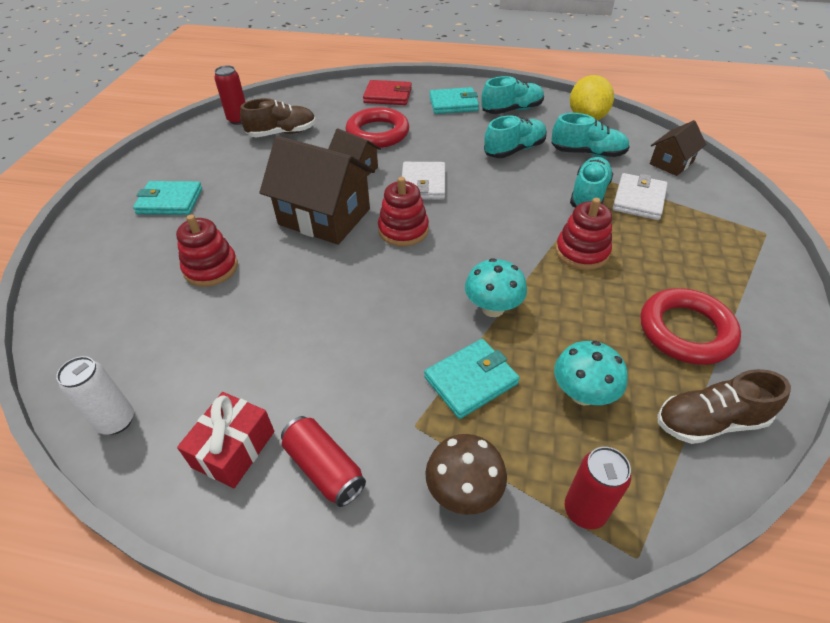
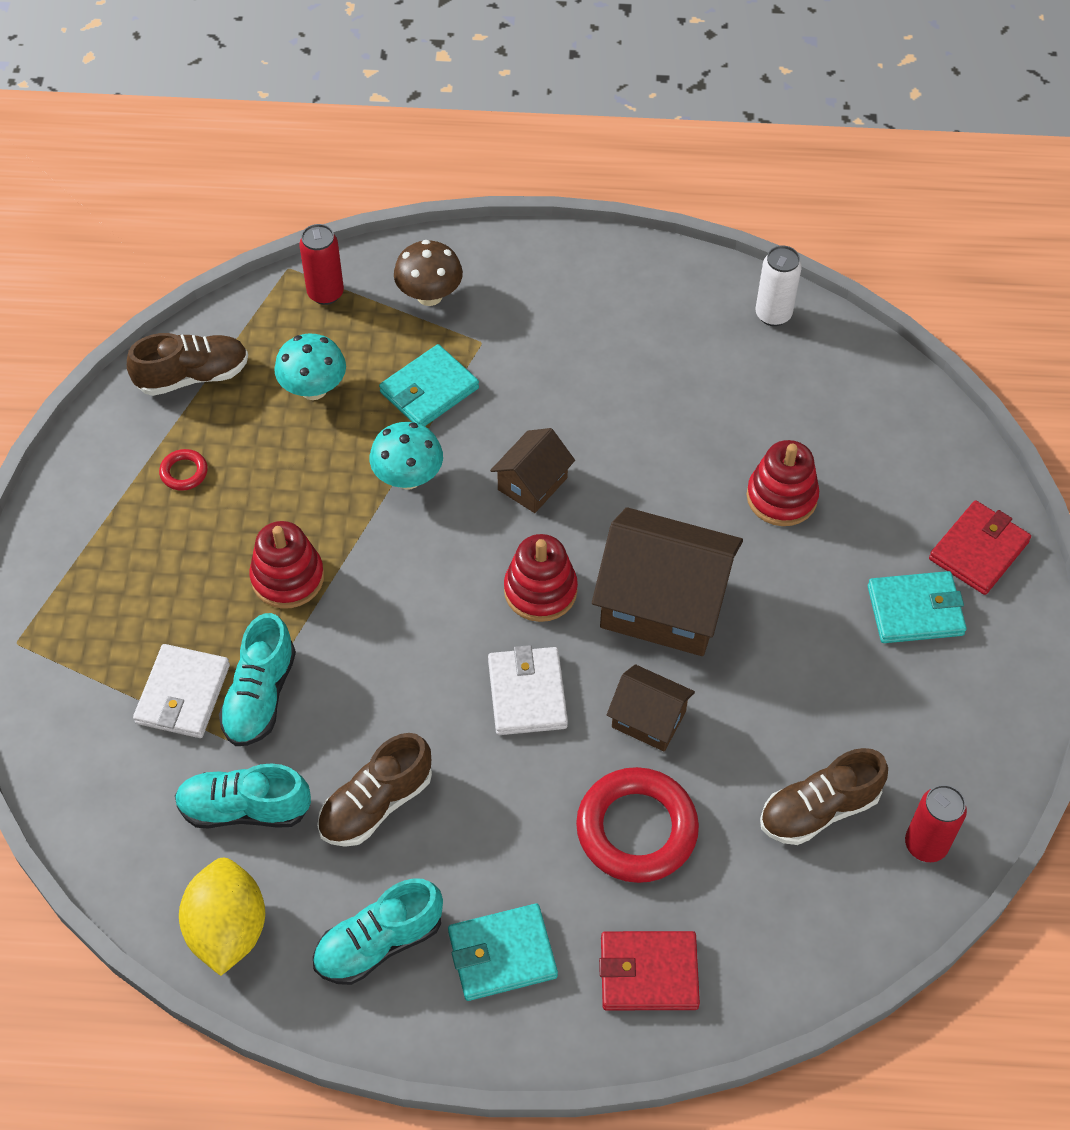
camera: 170 degrees right, 10 degrees up
red gift [177,392,274,488] -> none
red can [281,416,366,507] -> none
turquoise shoe [484,115,547,158] -> brown shoe [317,733,432,847]
red ring [641,288,741,365] -> red ring [159,449,208,491], size x0.44
brown house [650,120,706,176] -> brown house moved to [490,428,575,513]
none -> red wallet [929,500,1031,595]

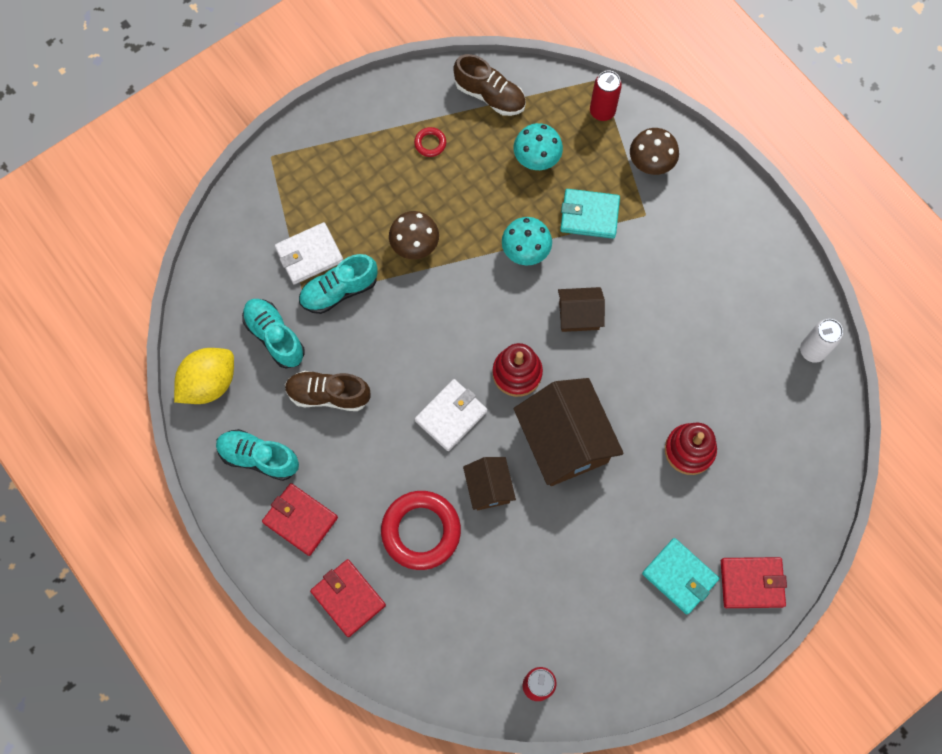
camera: 50 degrees right, 15 degrees up
red stacking toy [249,521,324,608] -> brown mushroom [389,211,439,259]
turquoise wallet [448,903,558,1001] -> red wallet [262,483,338,556]
brown shoe [760,748,888,845] -> none

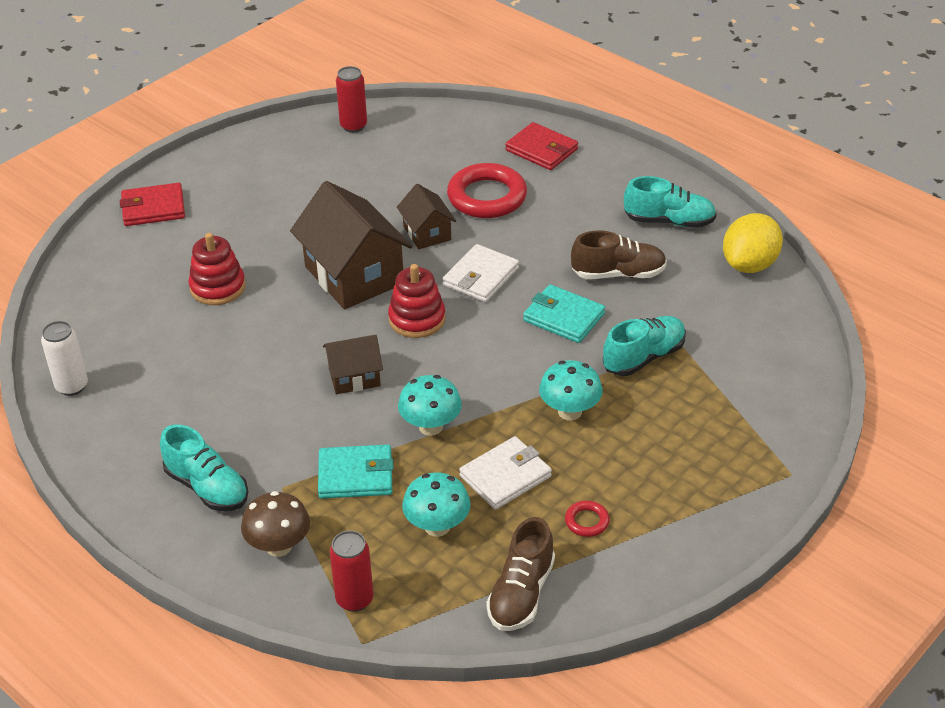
camera: 170 degrees right, 30 degrees down
turquoise shoe [242,299,305,369] -> turquoise shoe moved to [160,425,248,511]
red wallet [262,483,338,556] -> none
white wallet [275,222,343,285] -> white wallet moved to [459,436,552,510]
brown mushroom [389,211,439,259] -> turquoise mushroom [539,360,603,420]
brown shoe [453,54,526,116] -> brown shoe turned 90 degrees counterclockwise [486,517,555,631]
turquoise wallet [642,538,719,615] -> turquoise wallet moved to [523,284,605,343]

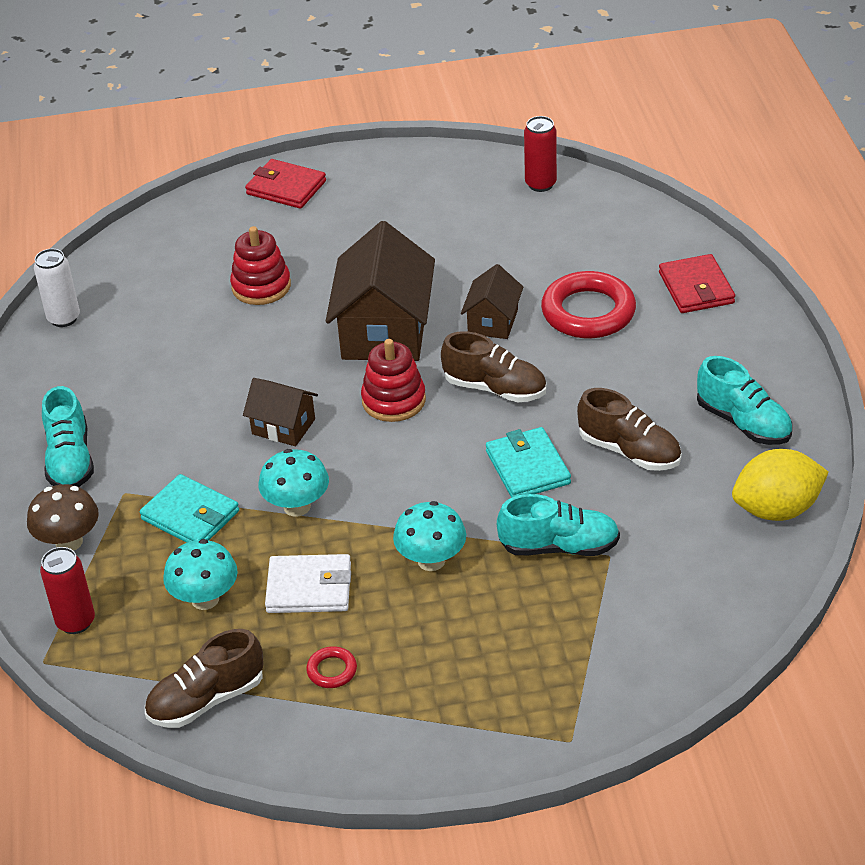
camera: 40 degrees right, 0 degrees up
white wallet [443,244,519,302] -> brown shoe [441,331,546,402]

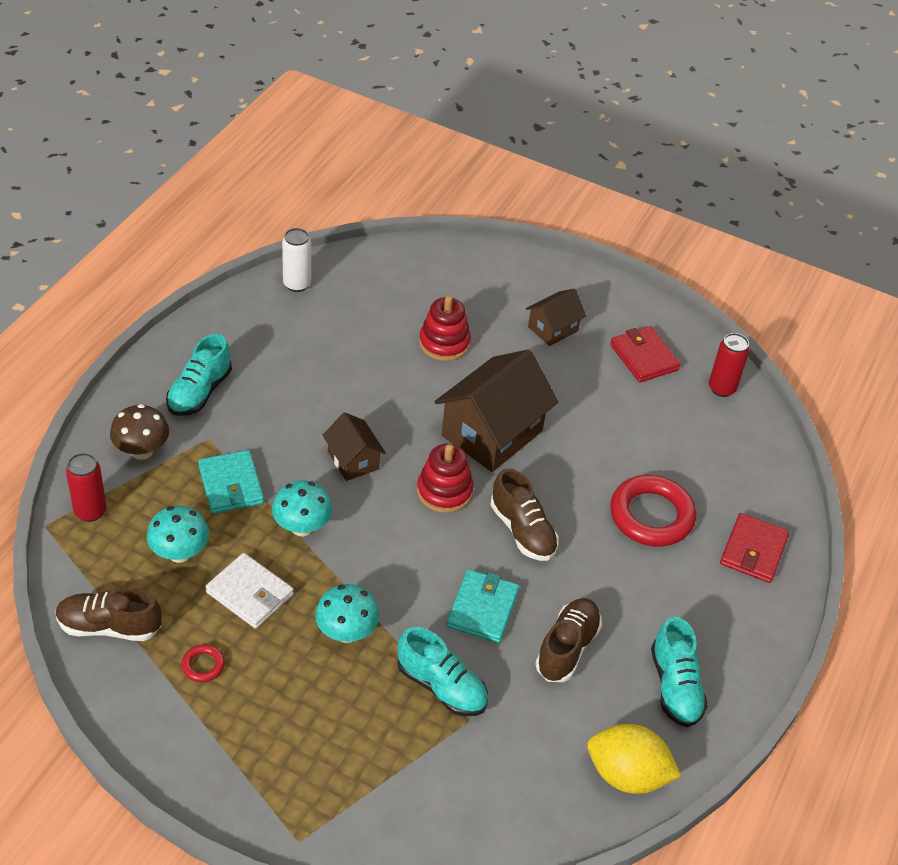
camera: 30 degrees right, 5 degrees up
red wallet [245,159,326,209] -> red wallet moved to [610,326,681,382]
brown house [461,264,523,339] -> brown house moved to [526,289,586,346]
brown shoe [577,388,682,471] -> brown shoe turned 135 degrees counterclockwise [535,598,602,682]

